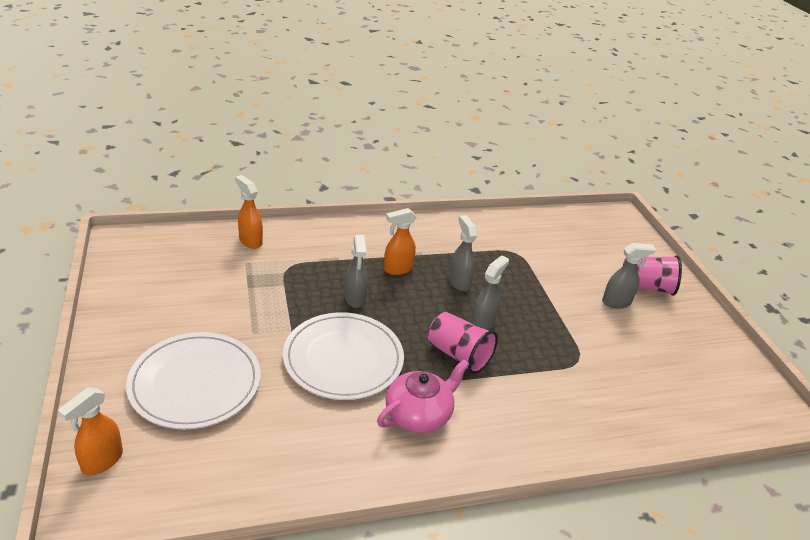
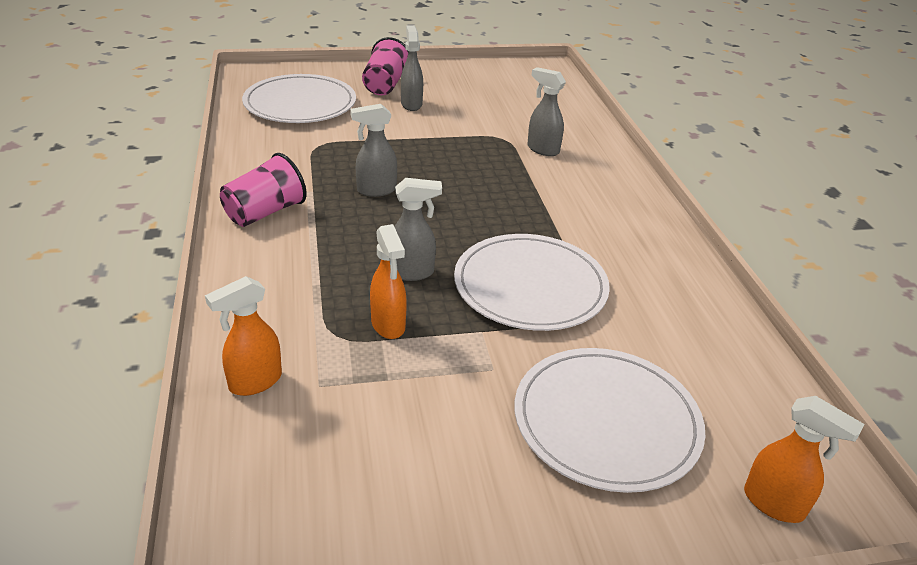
camera: 85 degrees left, 0 degrees up
pink teapot [377,359,469,433] -> none
orange spray bottle [384,208,416,275] -> orange spray bottle moved to [370,224,407,339]
pink cup [428,312,498,374] -> pink cup moved to [220,153,306,227]
grey spray bottle [471,255,509,330] -> grey spray bottle moved to [527,67,566,156]
none -> white plate [242,74,356,123]

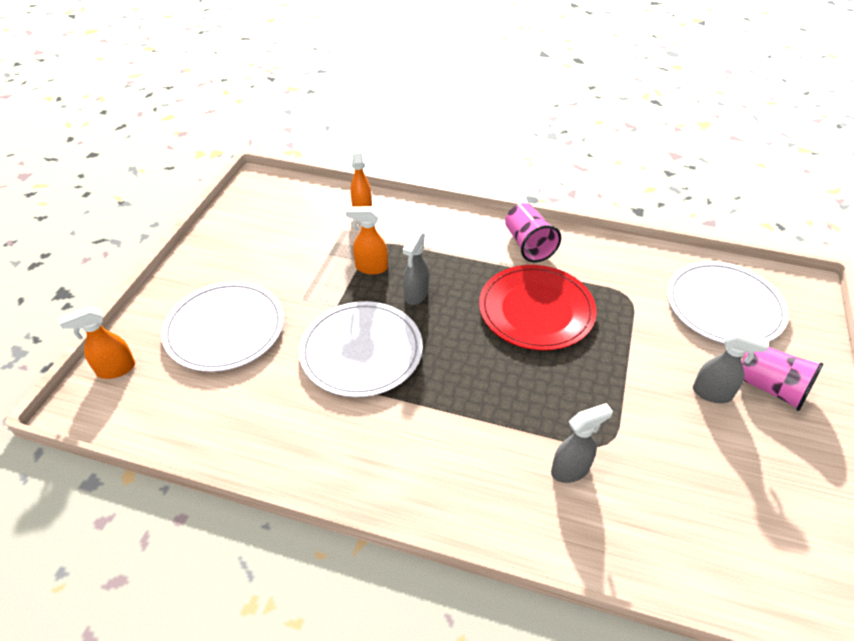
camera: 120 degrees right, 10 degrees up
grey spray bottle [350,104,397,197] -> red plate [479,265,597,351]

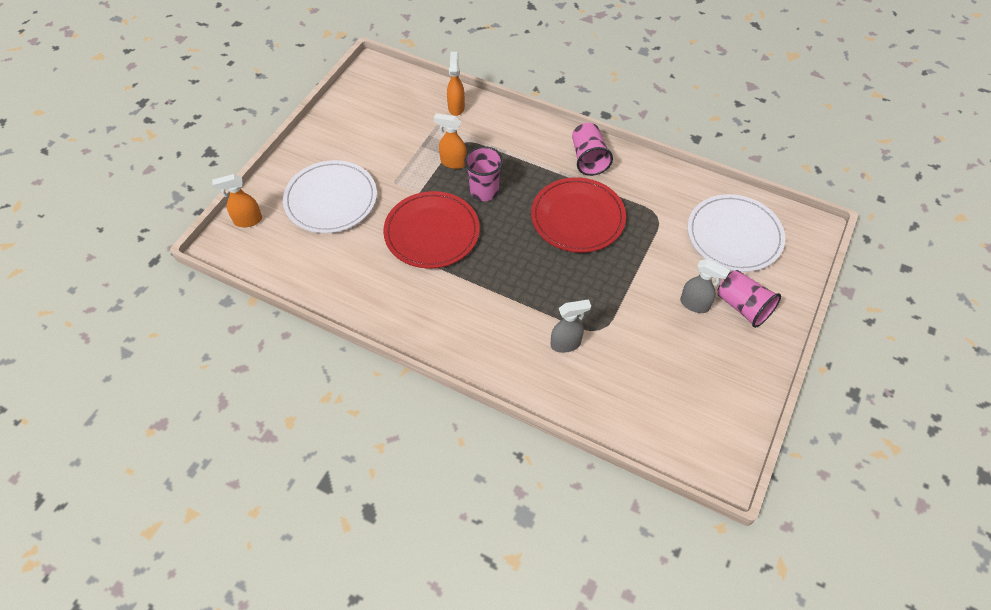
camera: 10 degrees right, 10 degrees up
white plate [299,301,423,397] -> red plate [383,191,480,268]
grey spray bottle [403,231,429,305] -> pink cup [465,146,503,201]

